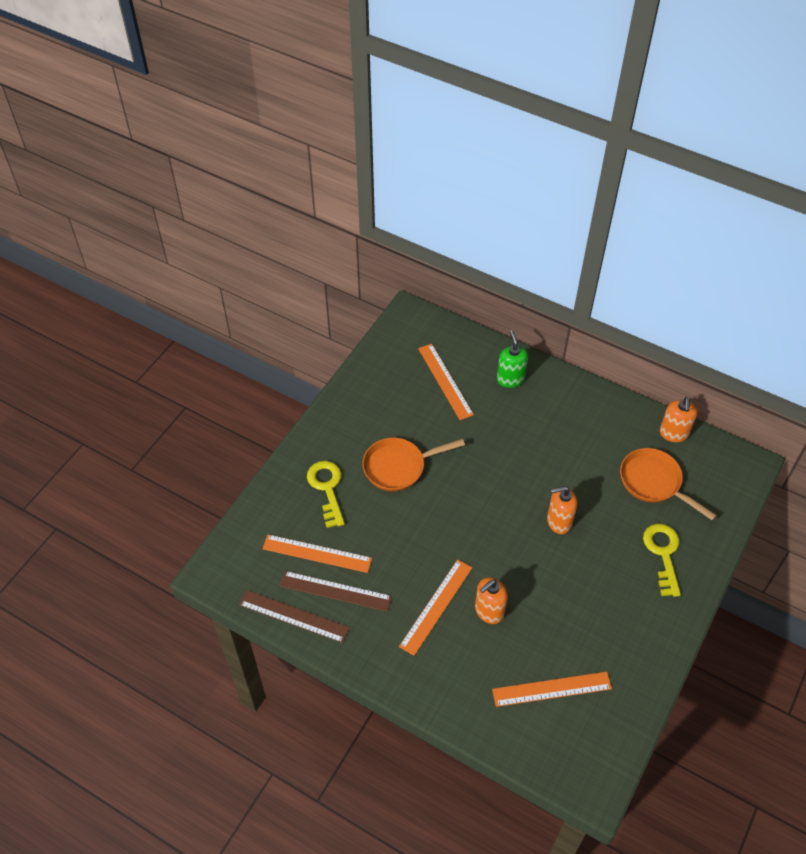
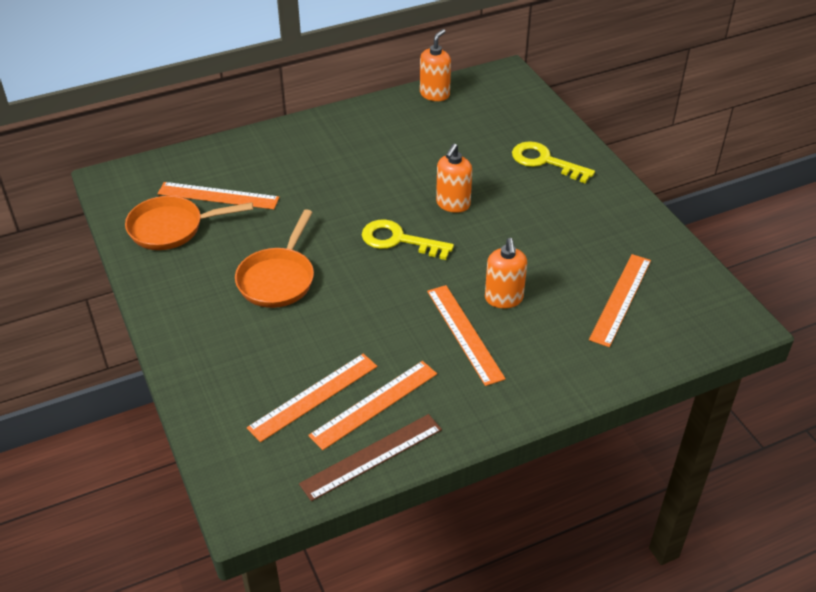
camera: 55 degrees left, 10 degrees down
brown ruler [280,571,392,612] -> orange ruler [308,361,437,450]
yellow key [307,461,345,528] -> yellow key moved to [362,219,454,260]
green soap dispenser [497,330,528,388] -> none
orange pan [620,448,717,521] -> orange pan moved to [125,196,253,250]
orange soap dispenser [660,397,697,442] -> orange soap dispenser turned 105 degrees counterclockwise [420,29,451,101]

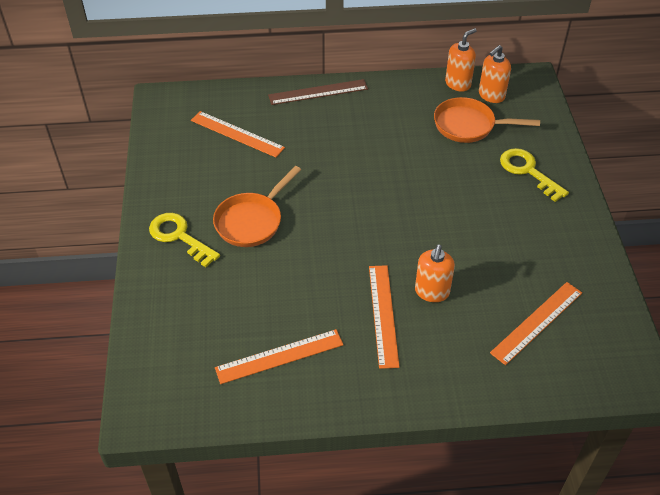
camera: 20 degrees right, 5 degrees up
orange pan [125,196,253,250] -> orange pan moved to [434,97,540,143]
orange ruler [247,353,377,442] -> none
brown ruler [299,414,442,501] -> brown ruler moved to [268,79,368,105]
yellow key [362,219,454,260] -> yellow key moved to [149,213,220,267]
orange soap dispenser [436,144,472,213] -> orange soap dispenser moved to [479,45,511,103]

